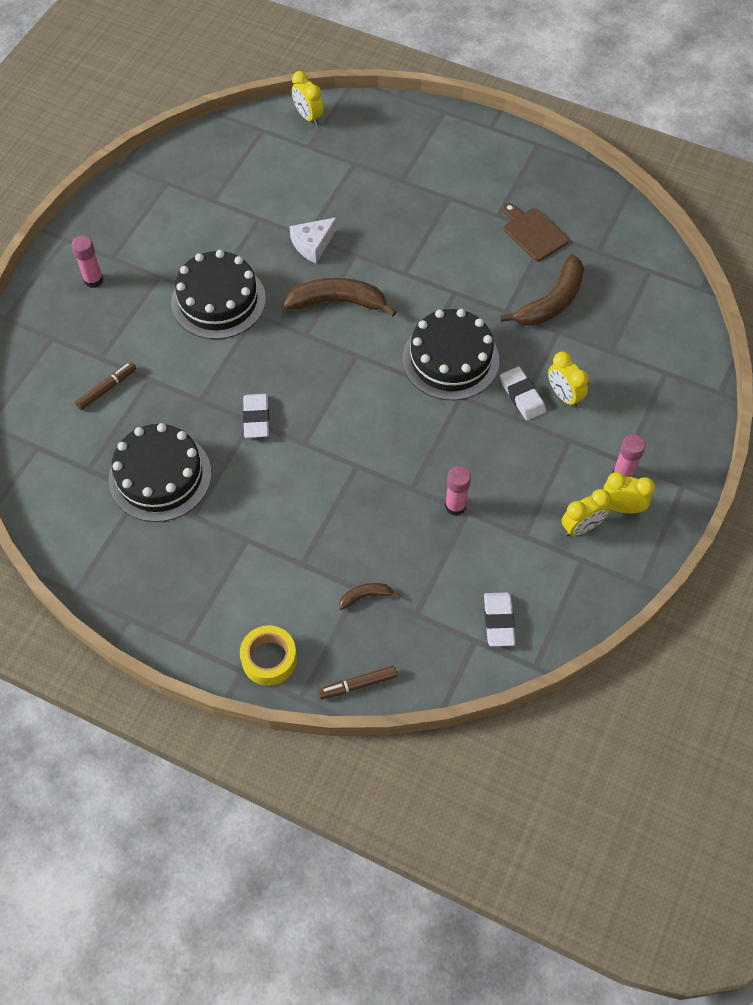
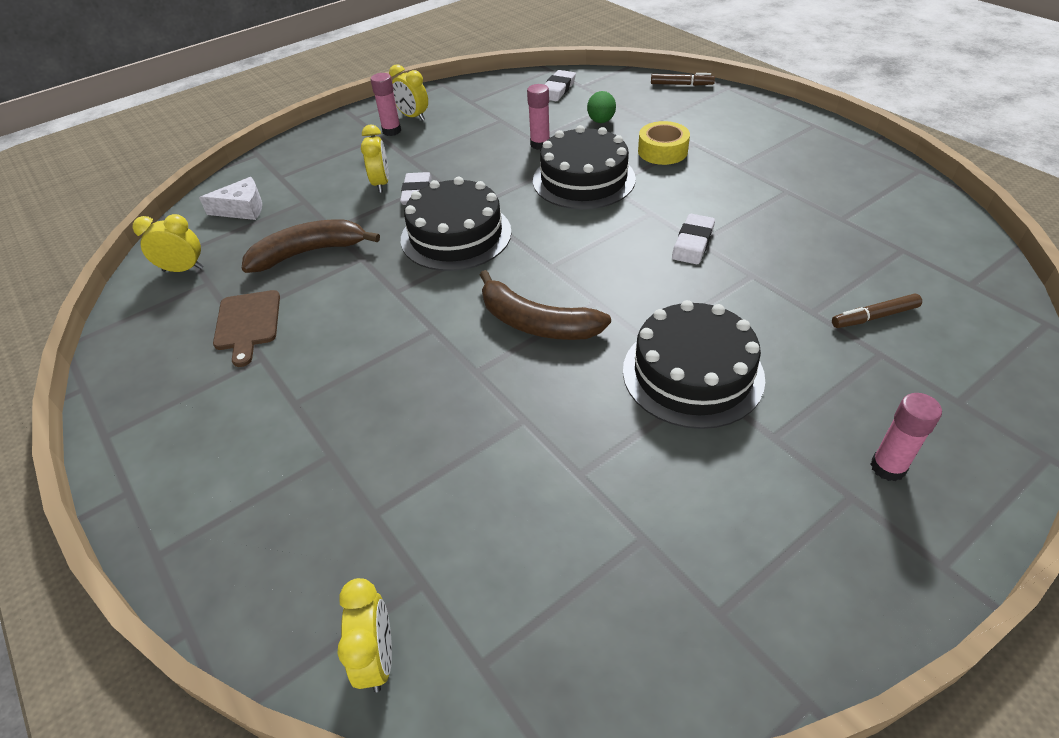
camera: 150 degrees left, 15 degrees down
black cake [109,423,211,522] -> black cake moved to [533,125,636,209]
yellow tape [240,625,297,686] -> yellow tape moved to [638,121,690,165]
white cheese [289,217,337,263] -> white cheese moved to [199,177,262,220]
brown banana [339,583,401,610] -> none
yellow clock [561,489,611,536] -> yellow clock moved to [133,214,203,272]
none -> green egg [587,91,616,123]

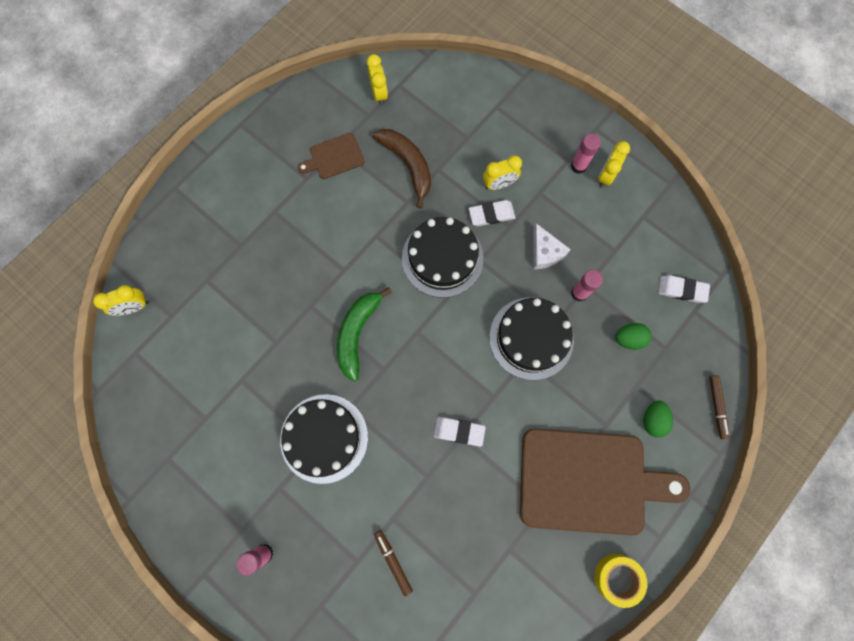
camera: 75 degrees right, 30 degrees up
white cheese [199,177,262,220] -> white cheese moved to [533,223,571,269]
brown banana [480,270,611,340] -> green banana [337,287,392,382]
yellow tape [638,121,690,165] -> yellow tape moved to [594,554,647,608]
none -> brown cutting board [520,429,690,535]
none -> green egg [643,401,673,438]

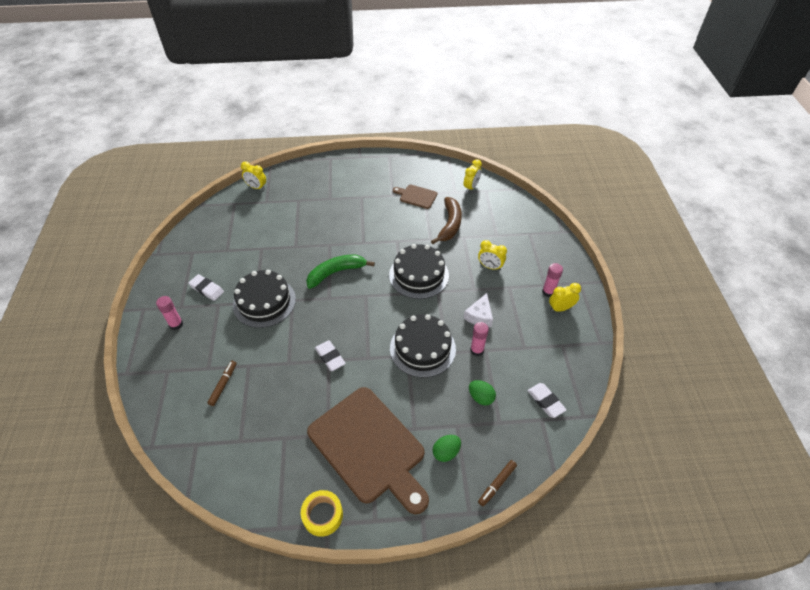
camera: 45 degrees right, 25 degrees down
white eraser [469,200,515,226] -> white eraser moved to [188,274,224,301]

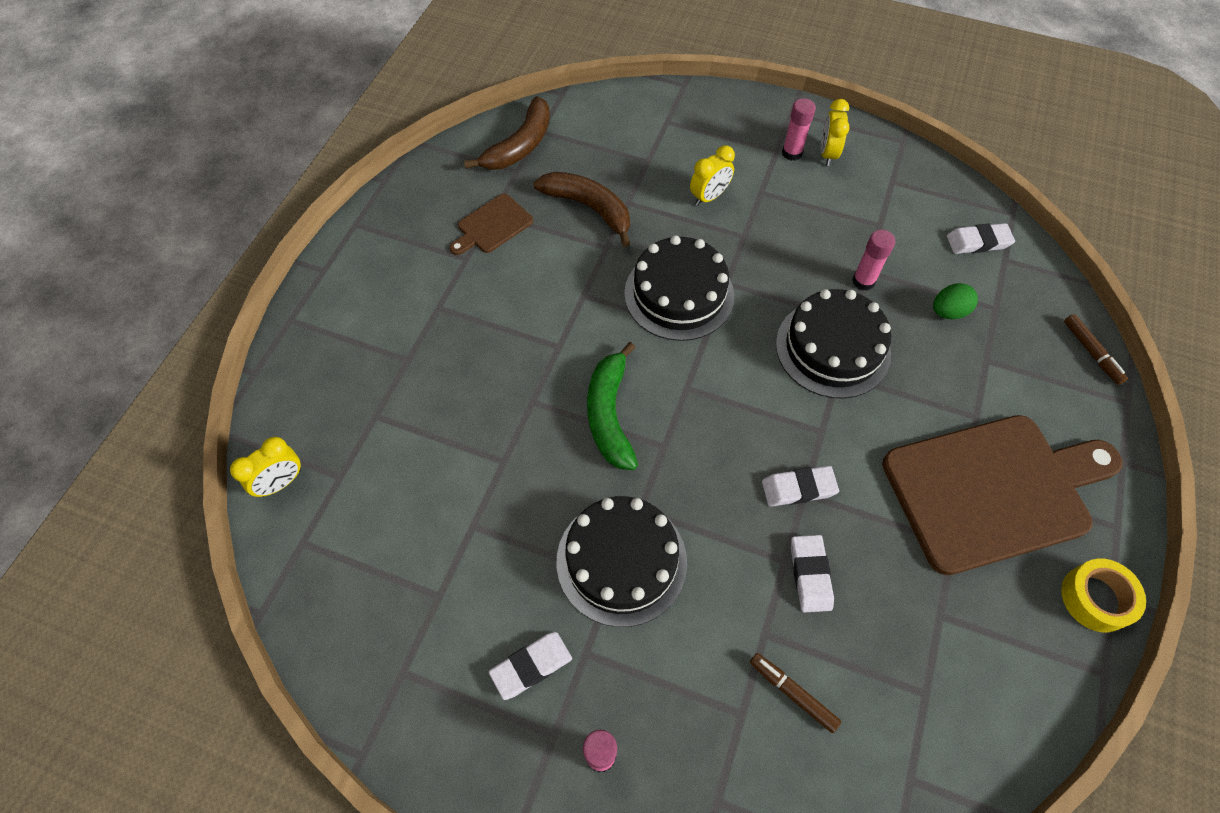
camera: 65 degrees left, 10 degrees up
green egg [432,435,461,462] -> none
white cheese [463,293,493,327] -> none
yellow clock [464,159,482,193] -> brown banana [464,96,550,170]
none -> white eraser [791,535,834,613]

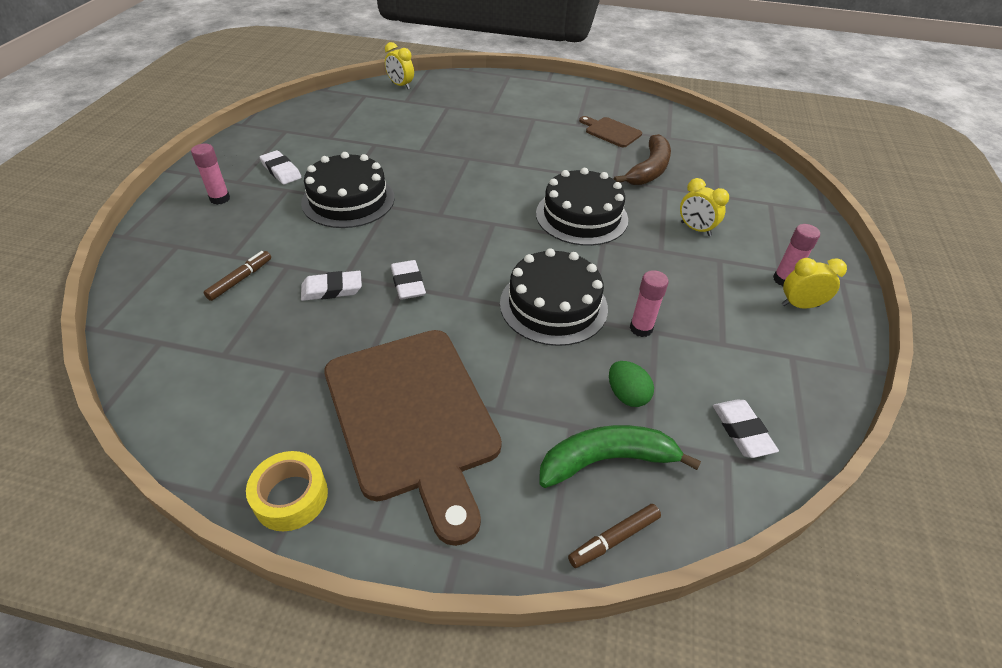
camera: 80 degrees right, 15 degrees down
brown banana [464,96,550,170] -> none
green banana [587,342,638,470] -> green banana moved to [539,425,701,488]

